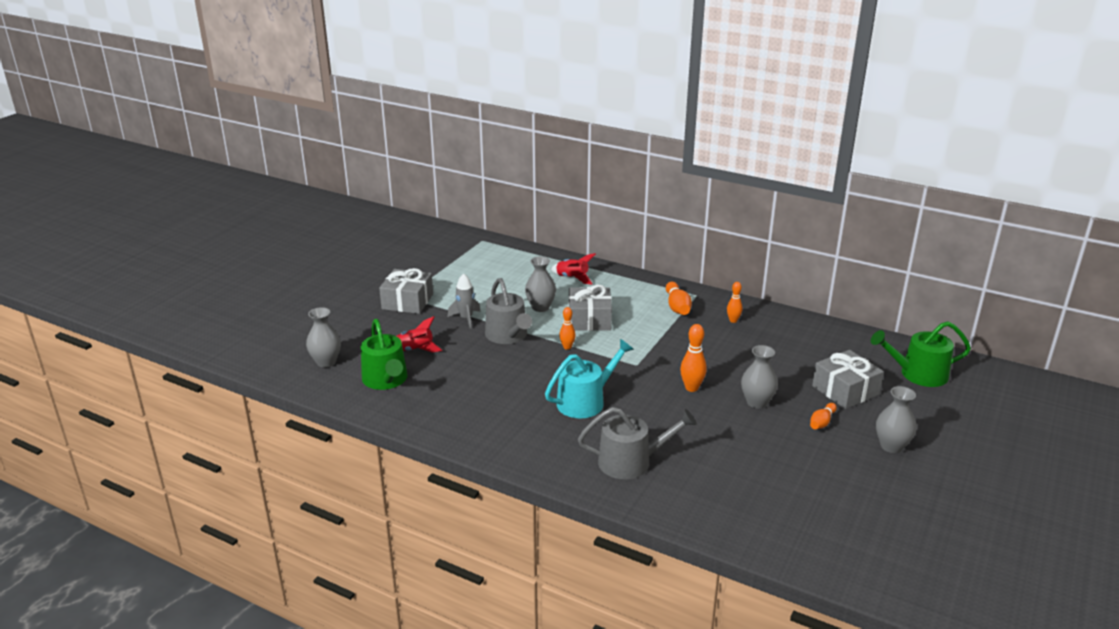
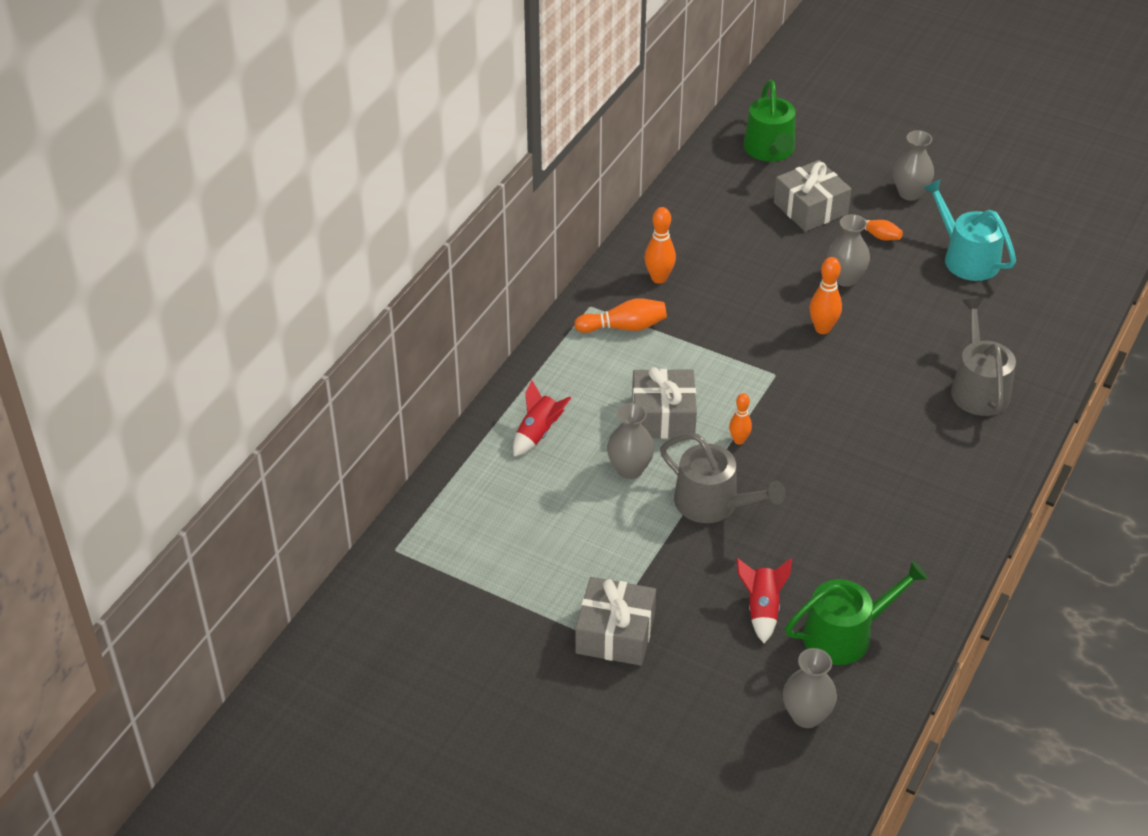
camera: 90 degrees left, 15 degrees up
grey rocket [448,273,481,328] -> none
grey watering can [485,278,532,344] -> grey watering can turned 60 degrees clockwise [660,433,785,523]
turquoise watering can [545,339,634,418] -> turquoise watering can moved to [923,179,1016,281]
orange bowling pin [727,282,742,323] -> orange bowling pin [644,207,676,284], size x1.51

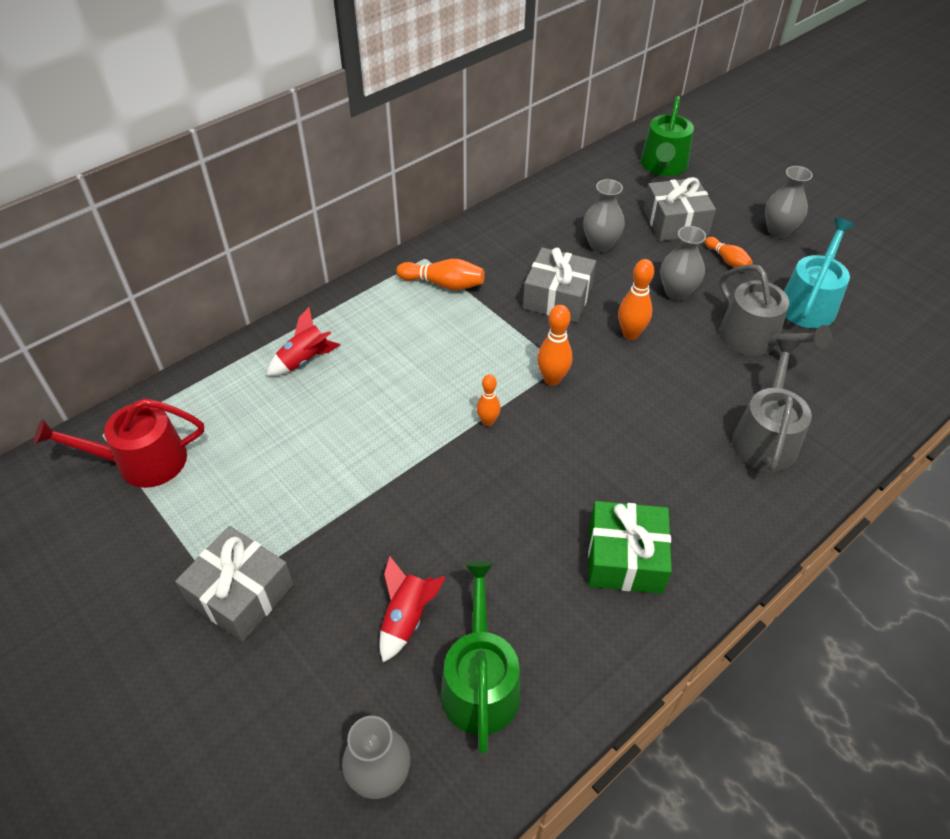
camera: 20 degrees right, 5 degrees up
grey vase [607,403,654,479] -> grey vase moved to [583,179,625,252]
grey gift [632,367,697,439] -> grey gift moved to [523,247,596,322]
orange bowling pin [644,207,676,284] -> orange bowling pin moved to [537,305,572,386]
grey watering can [660,433,785,523] -> grey watering can moved to [719,264,832,356]
green watering can [785,560,928,665] -> green watering can turned 90 degrees counterclockwise [441,561,521,754]
turquoise watering can [923,179,1016,281] -> turquoise watering can turned 45 degrees clockwise [784,218,855,328]
none -> red watering can [34,399,204,488]
none -> green gift [588,501,672,594]

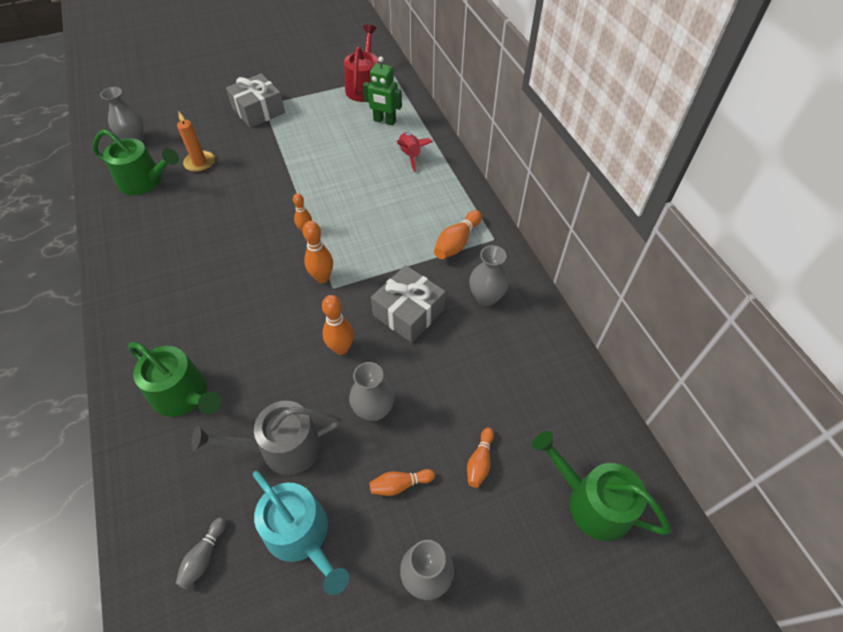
camera: 110 degrees right, 5 degrees up
red rocket [379,556,445,662] -> orange candle [177,112,215,172]
grey vase [583,179,625,252] -> grey vase moved to [469,245,509,306]
green gift [588,501,672,594] -> none
grey gift [643,177,716,241] -> orange bowling pin [467,428,494,488]
grey watering can [732,340,812,472] -> green watering can [128,342,221,417]
none -> grey bowling pin [175,517,226,589]
none -> green robot [363,56,402,126]

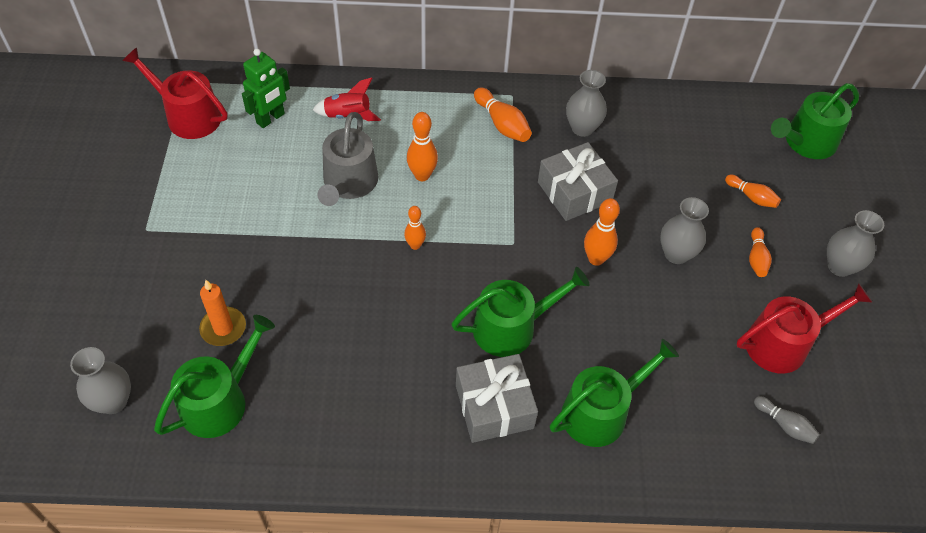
camera: 70 degrees left, 0 degrees up
grey watering can [191,401,341,475] -> grey watering can moved to [318,112,378,206]
grey gift [226,73,285,128] -> grey gift moved to [456,354,538,443]
turquoise watering can [253,471,349,595] -> red watering can [736,283,873,374]
orange bowling pin [303,221,333,283] -> orange bowling pin moved to [407,112,438,181]
none -> green watering can [452,267,590,357]

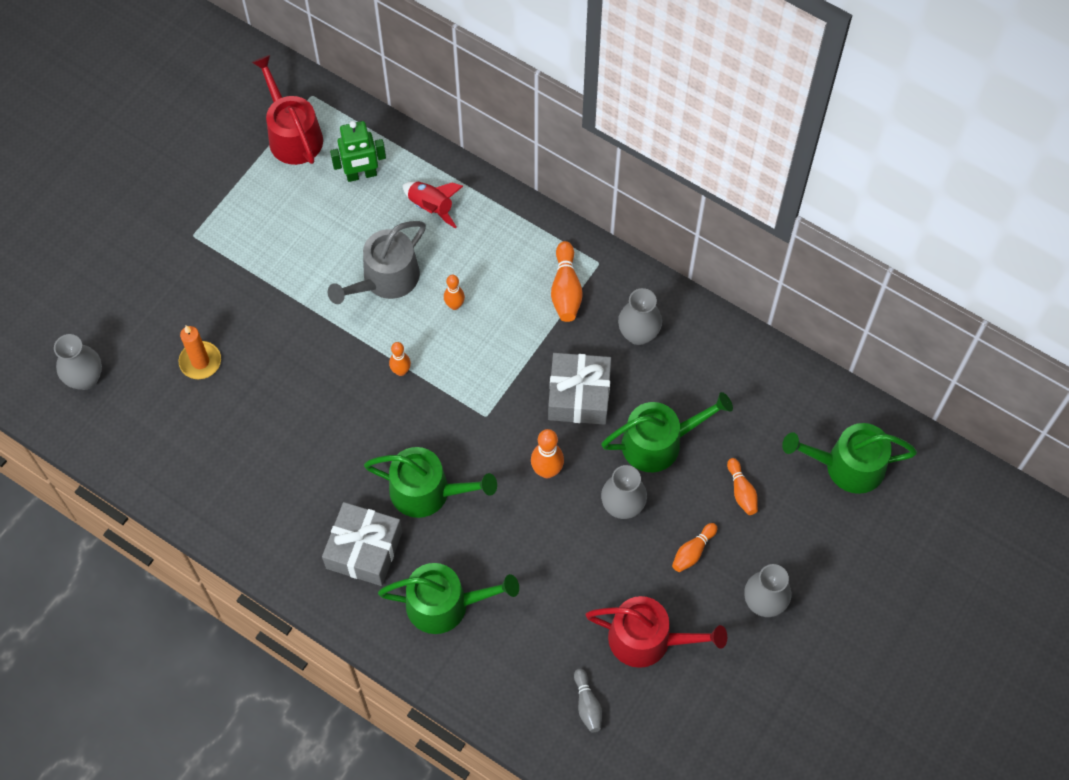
camera: 35 degrees right, 10 degrees up
green watering can [154,315,275,438] -> green watering can moved to [601,392,733,472]
orange bowling pin [407,112,438,181] -> orange bowling pin [444,275,465,310], size x0.66

